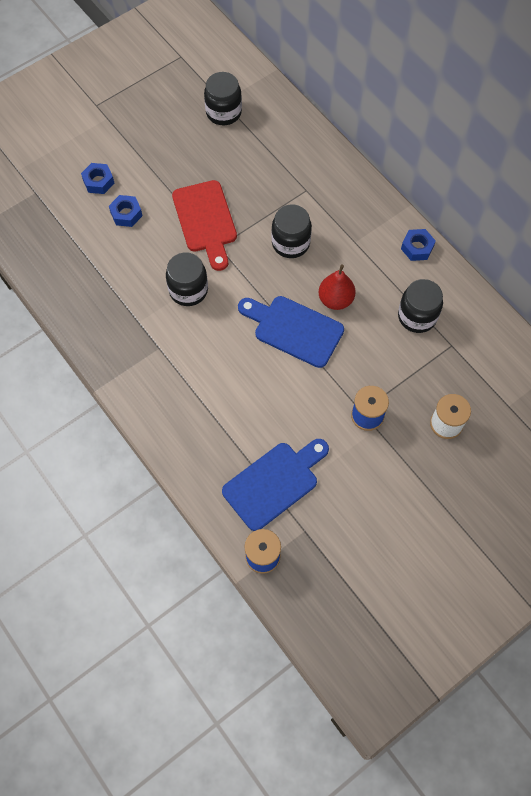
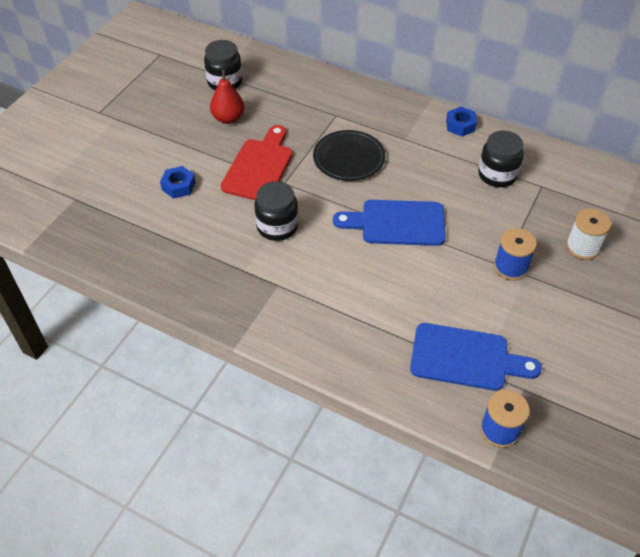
camera: 25 degrees left, 15 degrees down
blue nut [81,163,114,194] -> none
red cutting board [172,180,237,271] -> red cutting board turned 120 degrees counterclockwise [221,125,293,200]
blue cutting board [222,439,329,531] -> blue cutting board turned 75 degrees clockwise [410,323,542,391]
black jar [271,204,312,258] -> black plate [313,130,386,181]
red pear [318,265,356,310] -> red pear moved to [210,70,244,124]

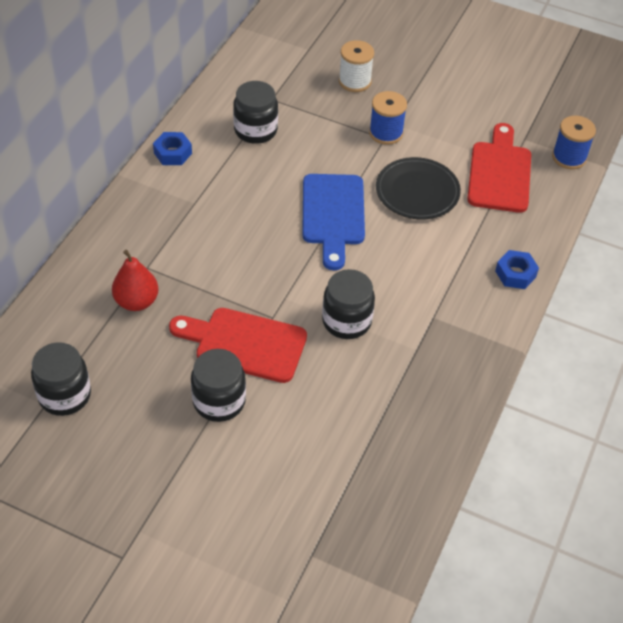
camera: 95 degrees left, 0 degrees up
blue nut [160,166,196,199] -> blue nut moved to [495,250,539,289]
red pear [210,70,244,124] -> red pear moved to [112,250,158,311]
black plate [313,130,386,181] -> black plate moved to [376,157,461,220]
blue cutting board [410,323,542,391] -> red cutting board [467,123,531,213]
none -> black jar [191,349,246,422]

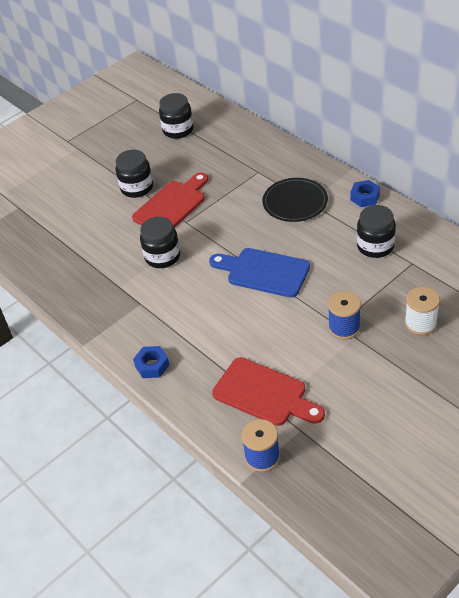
camera: 120 degrees right, 5 degrees down
red pear [112,250,158,311] -> none
black plate [376,157,461,220] -> black plate moved to [263,178,328,222]

